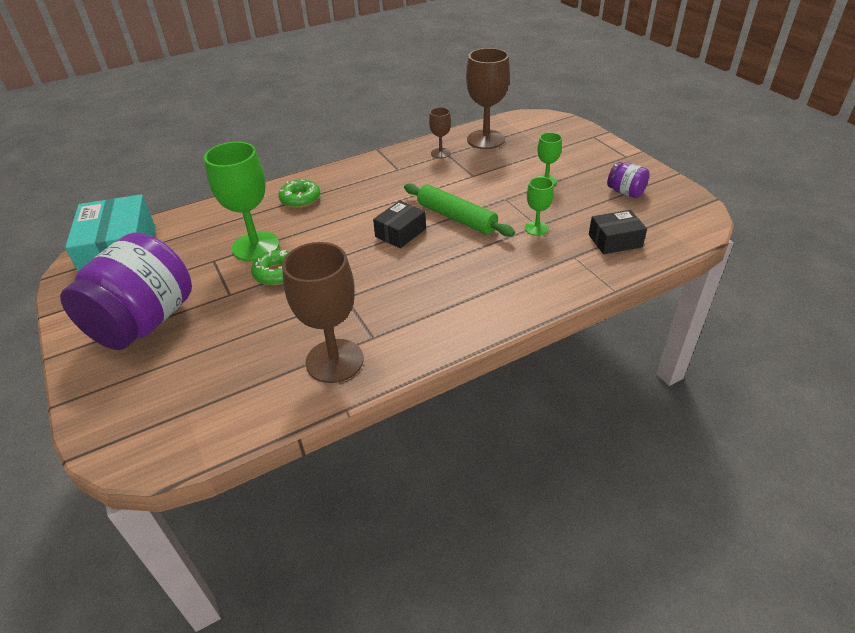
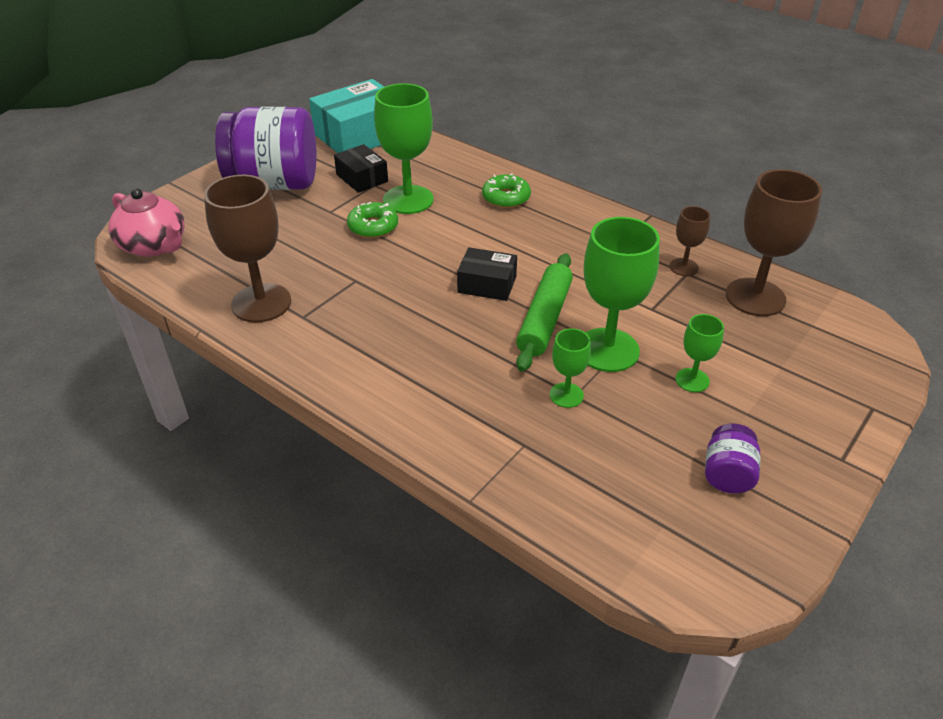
camera: 65 degrees right, 0 degrees up
black box [589,210,647,254] -> black box moved to [334,144,388,193]
none -> pink teapot [108,188,185,257]
none -> green goblet [584,217,660,372]

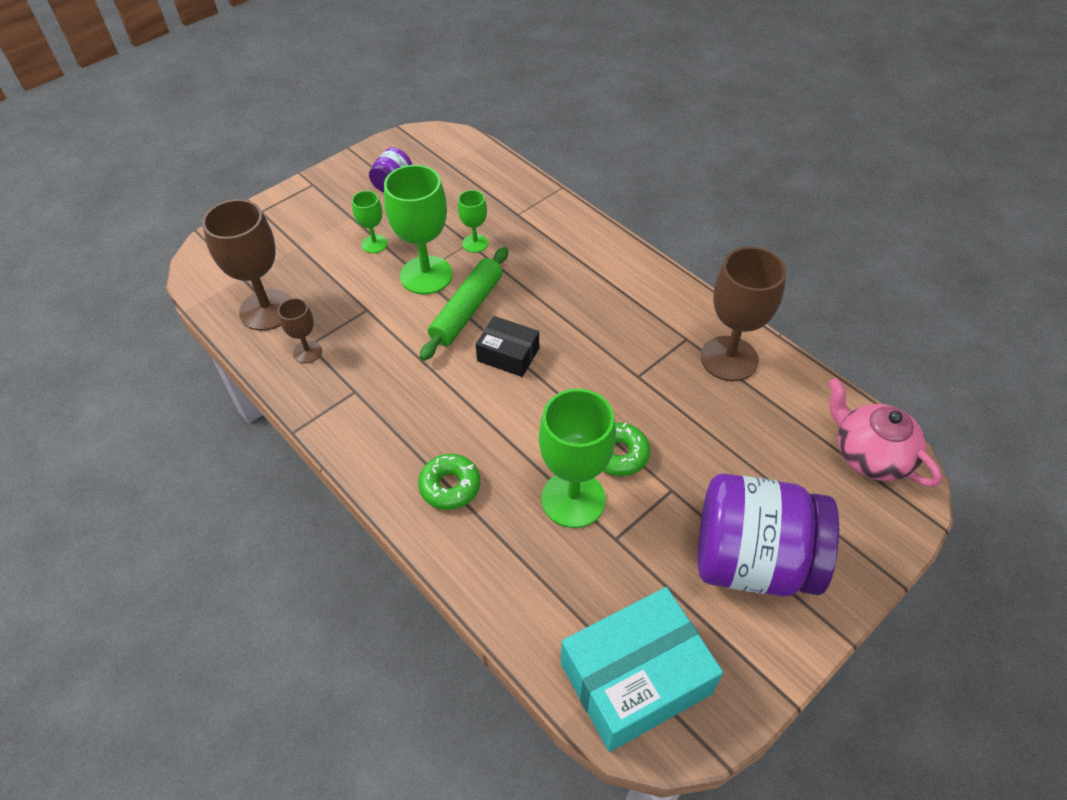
camera: 170 degrees left, 10 degrees up
black box [334,144,388,193] -> none

